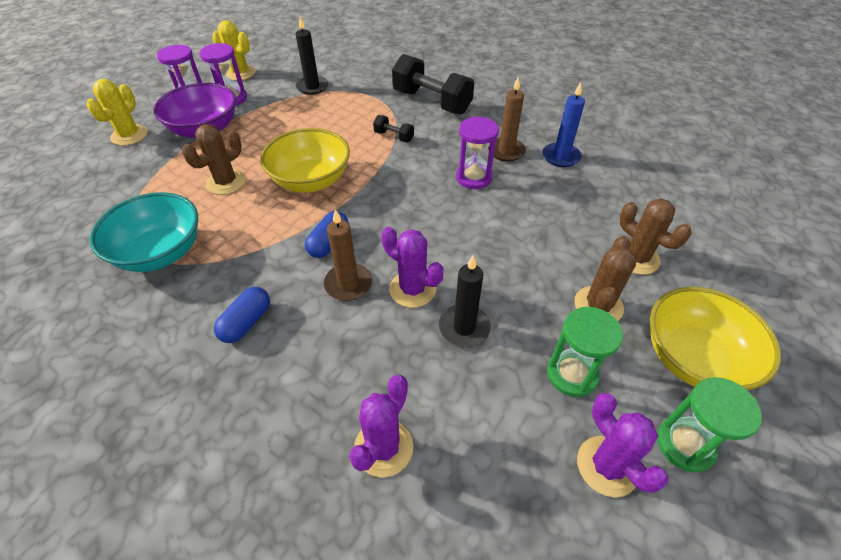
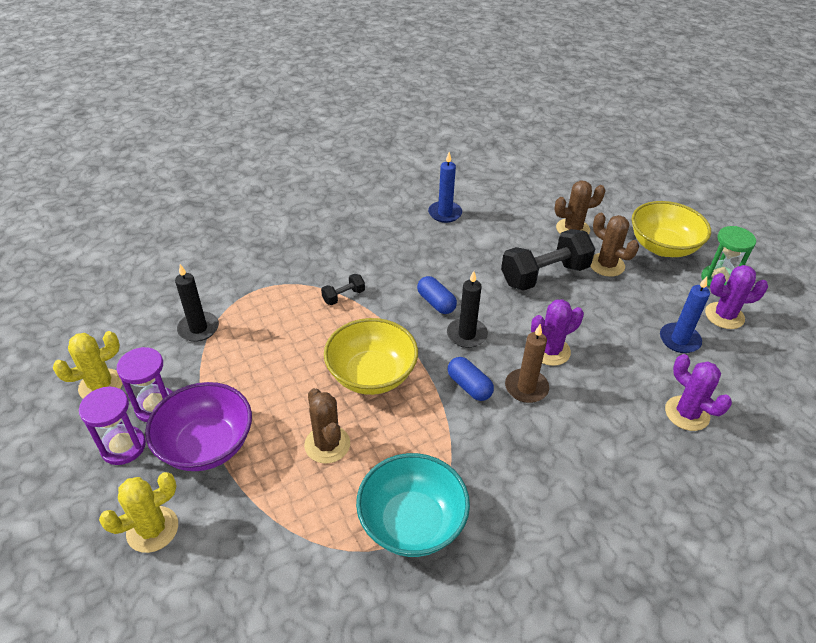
camera: 65 degrees left, 5 degrees down
yellow cactus [87,79,148,146] -> yellow cactus turned 75 degrees counterclockwise [99,472,178,553]
blue capsule [214,287,270,343] -> blue capsule moved to [417,276,457,314]
black dumbbell [392,54,474,114] -> black dumbbell moved to [501,229,595,291]
black candle [439,255,491,347] -> black candle moved to [447,271,488,348]
purple hourglass [456,116,499,189] -> none
brown candle [488,77,526,162] -> none
green hourglass [547,307,623,397] -> none
none -> blue candle [660,277,710,353]

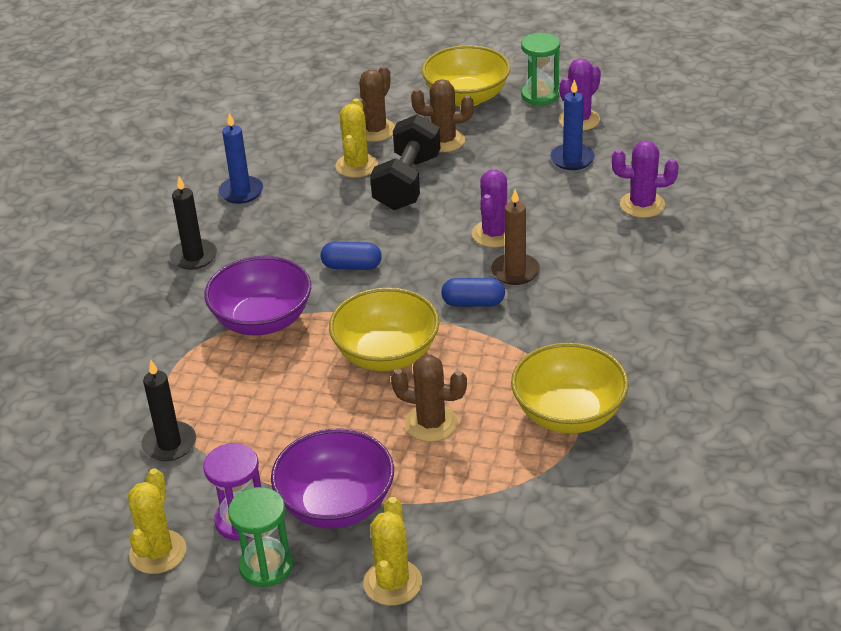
camera: 45 degrees left, 5 degrees down
purple hourglass [79,387,146,465] -> green hourglass [228,487,294,587]
black dumbbell [321,274,365,305] -> purple bowl [204,256,311,336]
turquoise bowl [356,453,470,557] -> yellow bowl [511,342,629,433]
black candle [447,271,488,348] -> black candle moved to [170,176,217,270]
none -> yellow cactus [336,98,378,178]

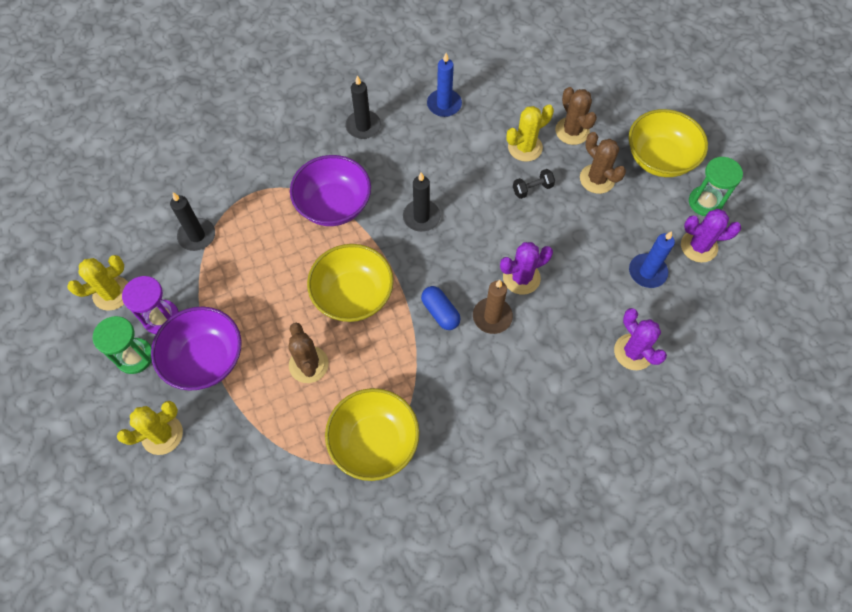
camera: 50 degrees right, 25 degrees up
blue capsule [321,242,382,270] -> black candle [403,172,440,232]
brown cactus [358,66,395,142] -> brown cactus turned 75 degrees clockwise [555,87,597,145]
black dumbbell [370,114,440,210] -> black dumbbell [513,169,555,199], size x0.46

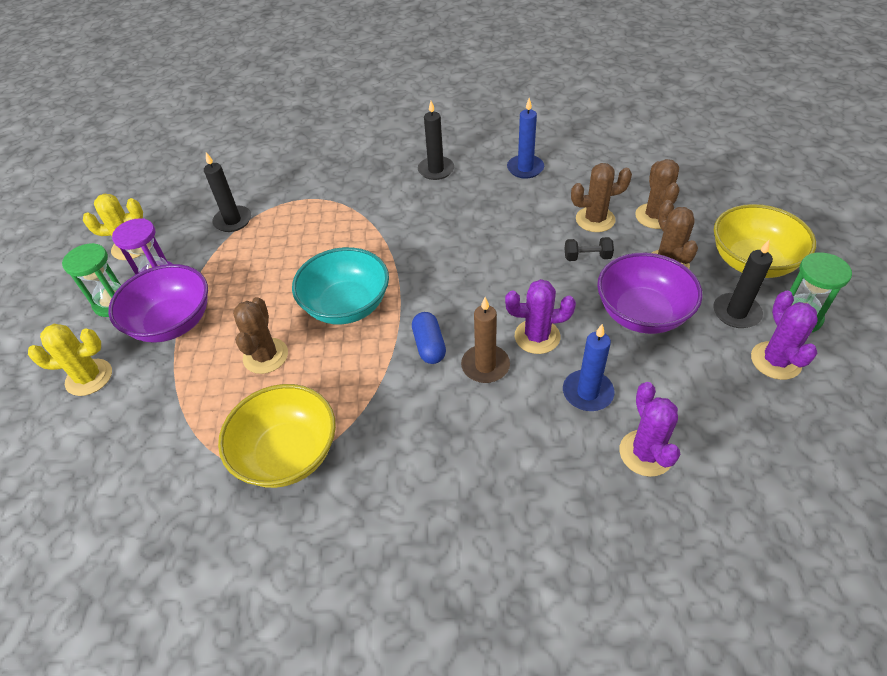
camera: 25 degrees right, 15 degrees down
purple bowl [290,155,371,226] -> purple bowl moved to [597,253,703,334]
yellow bowl [307,244,394,322] -> turquoise bowl [292,247,389,324]
black candle [403,172,440,232] -> black candle moved to [713,240,773,328]
yellow cactus [506,104,554,162] -> brown cactus [571,163,632,232]
blue candle [629,231,675,288] -> blue candle moved to [563,324,615,411]
purple cactus [681,209,741,263] -> purple cactus turned 60 degrees clockwise [751,291,818,380]

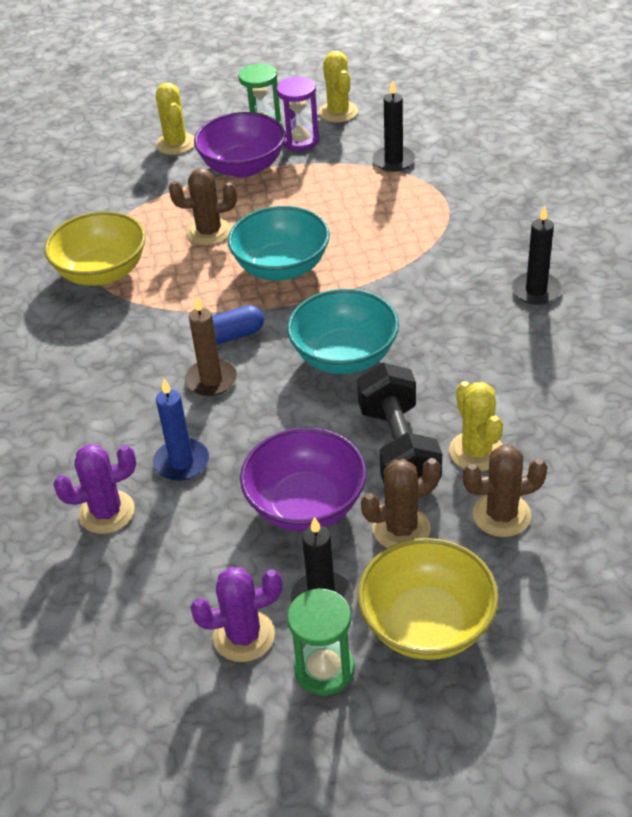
camera: 80 degrees right, 5 degrees down
purple cactus [505,279,576,354] -> none
blue candle [507,98,544,179] -> none
black dumbbell [565,237,614,261] -> black dumbbell [357,362,442,483], size x2.19
brown cactus [571,163,632,232] -> yellow cactus [449,381,503,471]
none -> turquoise bowl [287,289,399,374]

